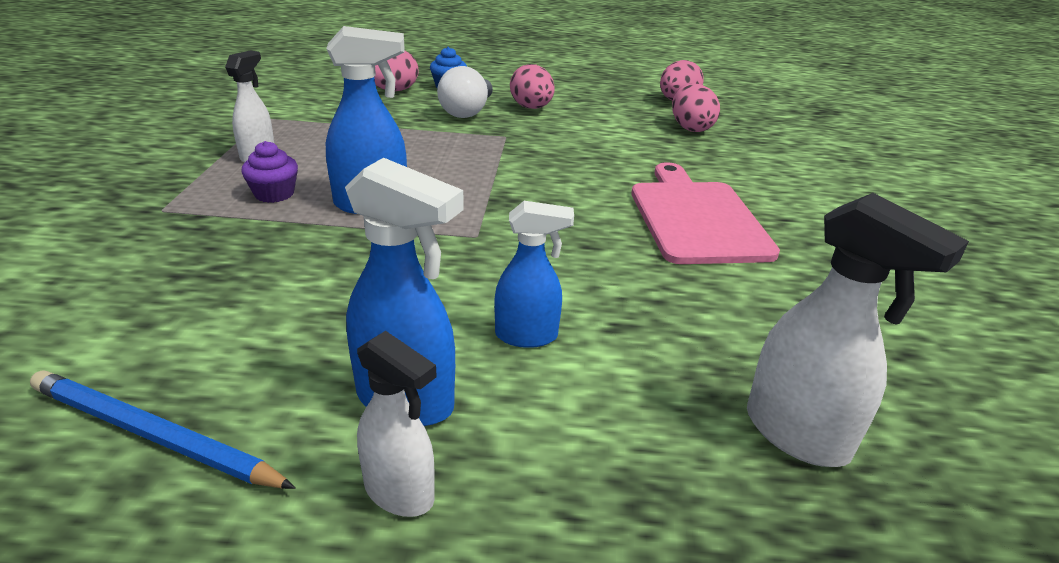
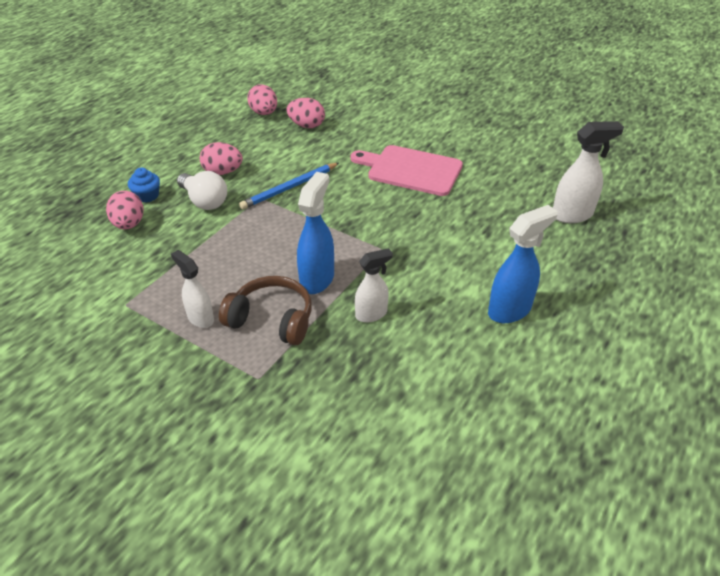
camera: 60 degrees left, 10 degrees up
blue pencil [30,370,296,489] -> blue pencil moved to [239,163,339,209]
purple cupcake [241,141,298,203] -> brown headphones [219,276,312,345]
white spray bottle [357,331,437,517] -> white spray bottle moved to [355,248,393,322]
blue spray bottle [495,201,574,348] -> none

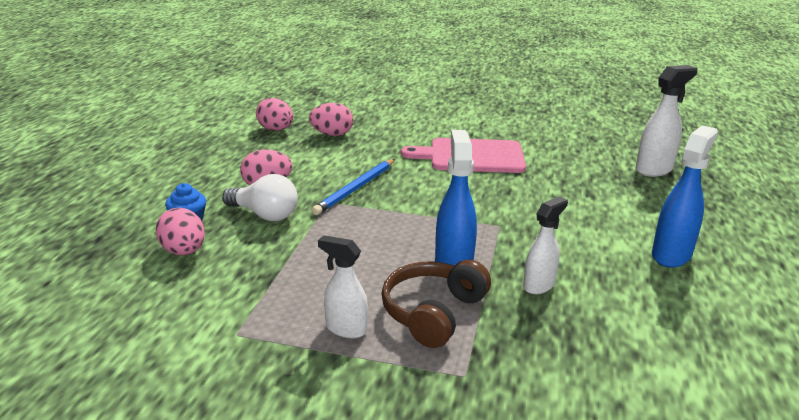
camera: 20 degrees left, 15 degrees down
brown headphones [219,276,312,345] -> brown headphones turned 60 degrees counterclockwise [381,260,491,348]

